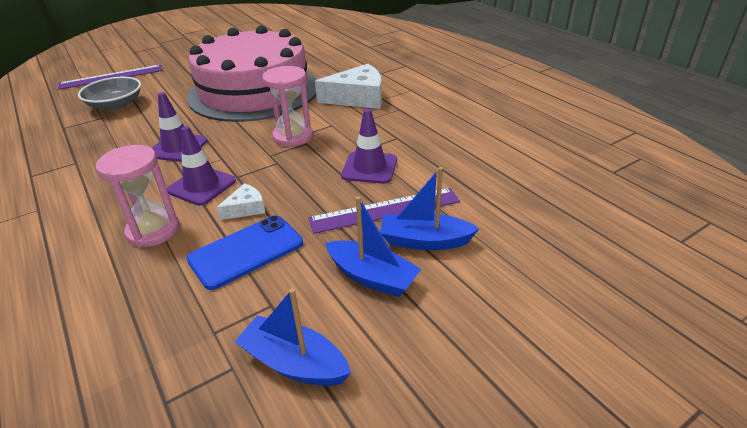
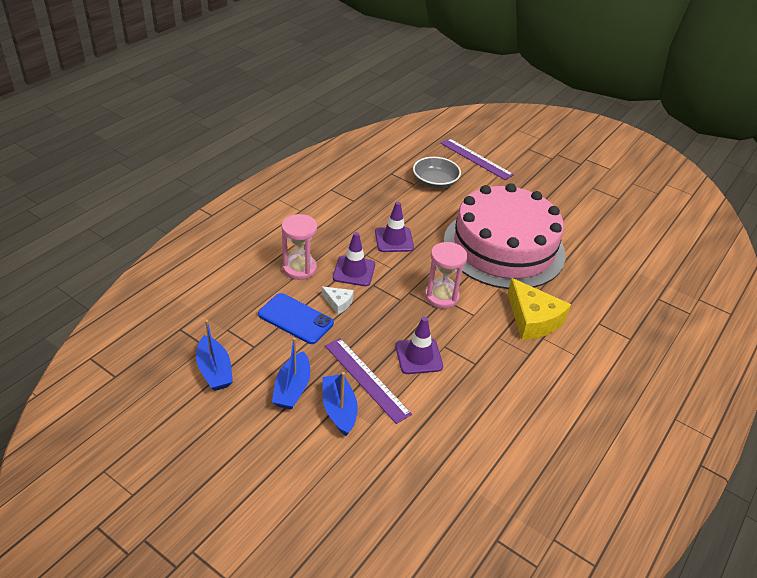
camera: 65 degrees right, 5 degrees up
blue boat [234,288,351,386] -> blue boat turned 150 degrees clockwise [196,320,233,391]
white cheese [315,64,382,109] -> yellow cheese [508,278,571,340]

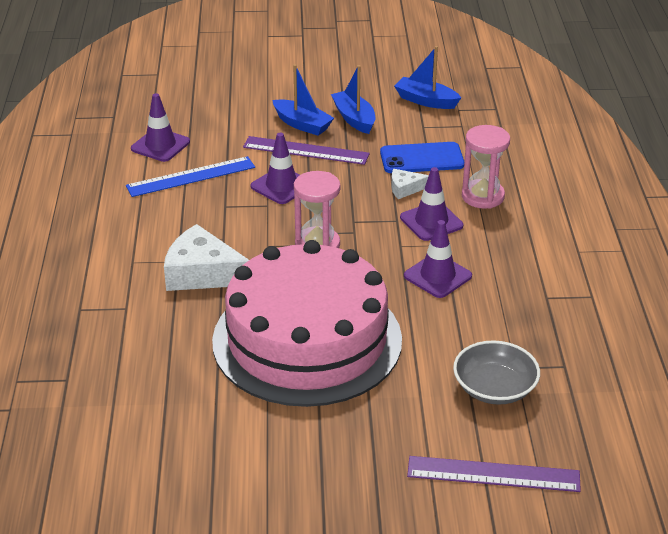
camera: 145 degrees right, 5 degrees down
yellow cheese [508,278,571,340] -> white cheese [164,224,249,291]
none -> blue ruler [126,156,255,197]
none -> purple traffic cone [131,93,190,162]

